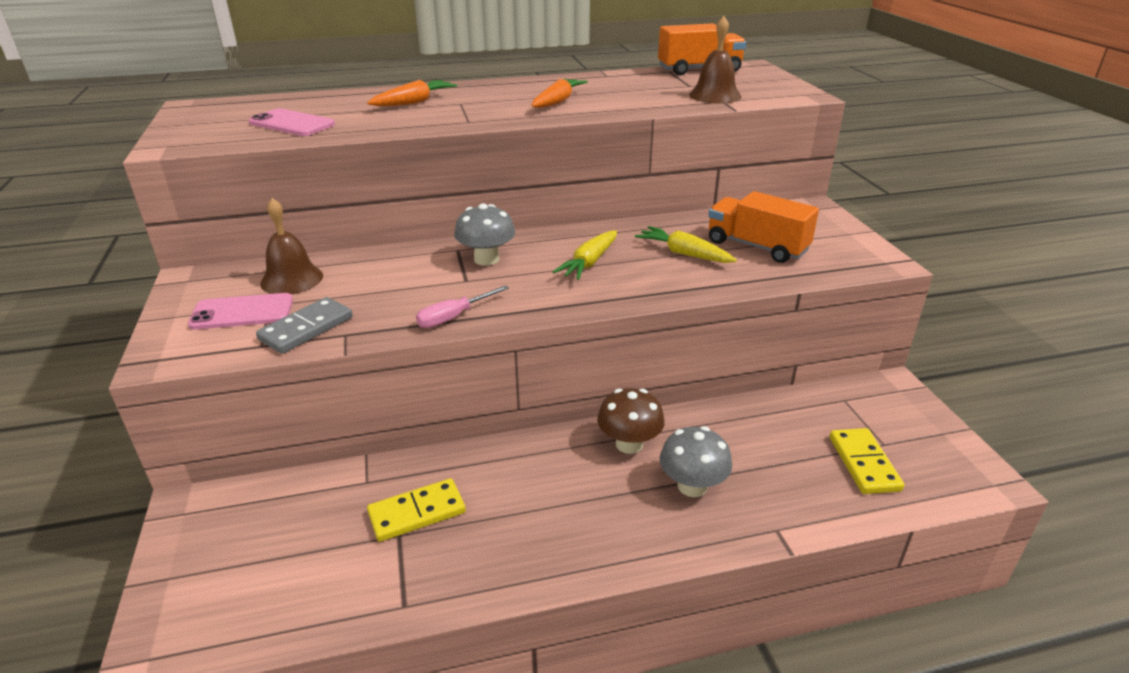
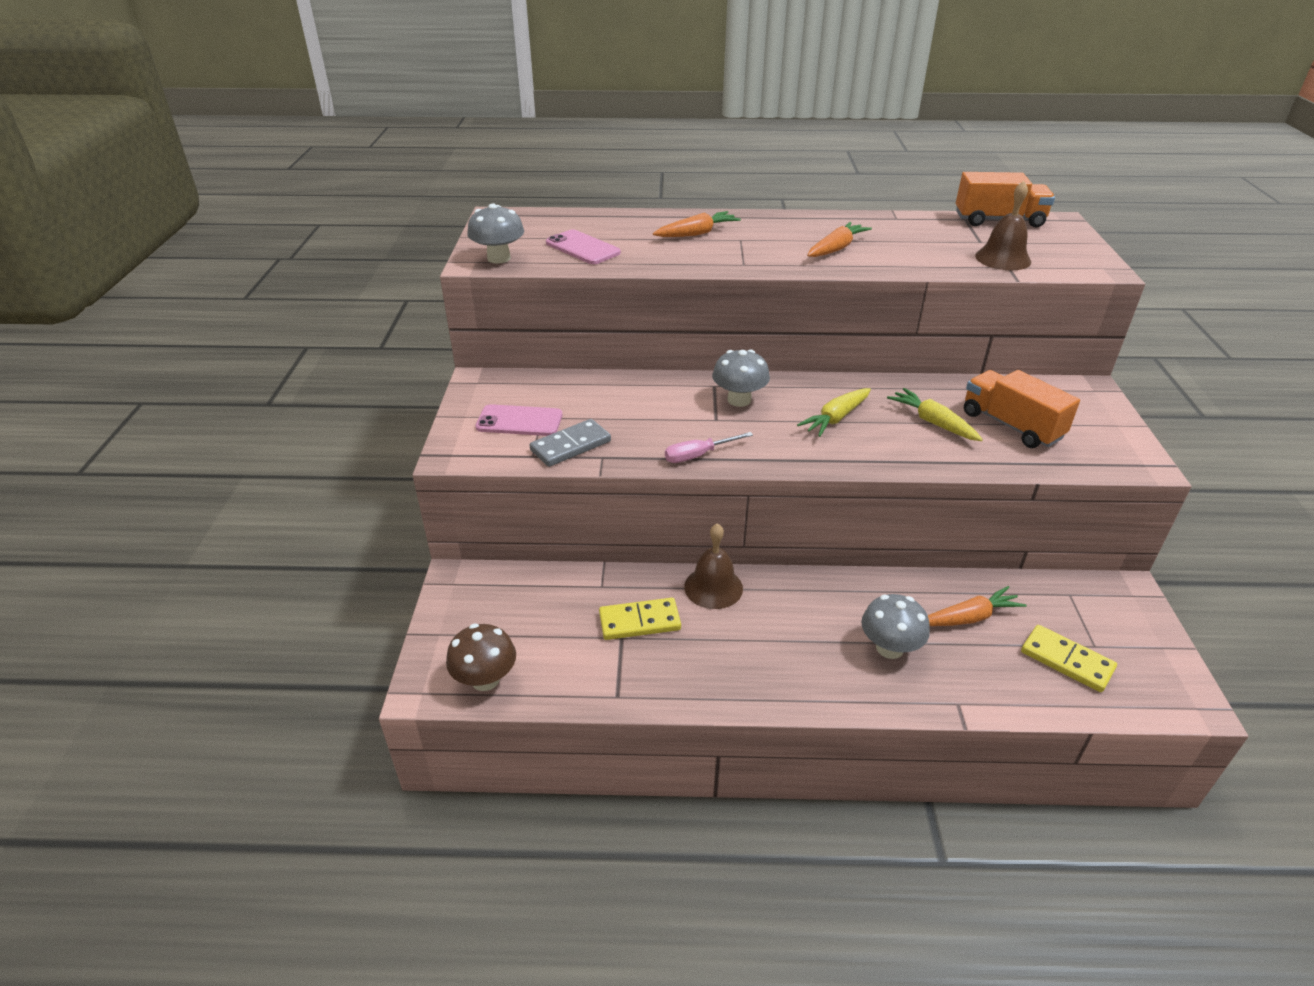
camera: 15 degrees right, 5 degrees up
brown bell [260,198,323,294] -> brown bell moved to [684,523,743,609]
brown mushroom [597,388,665,454] -> brown mushroom moved to [446,623,516,691]
yellow domino [830,428,905,494] -> yellow domino turned 60 degrees counterclockwise [1021,625,1117,692]
none -> grey mushroom [467,203,524,264]
none -> orange carrot [928,586,1027,626]

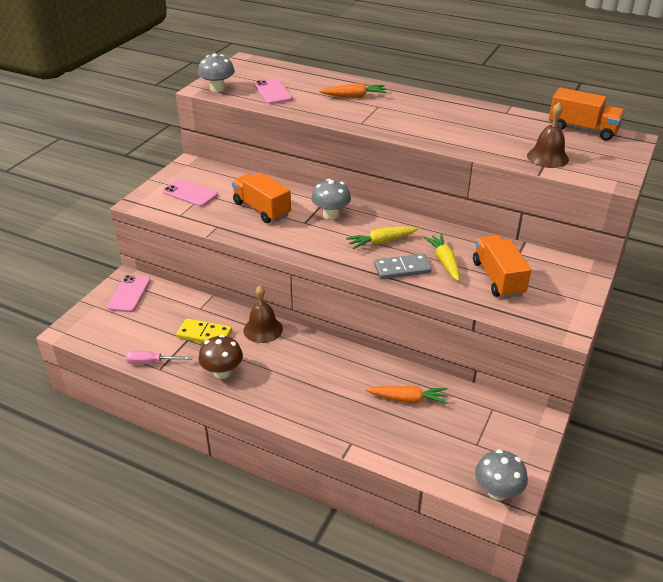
camera: 25 degrees right, 0 degrees up
brown mushroom [446,623,516,691] -> brown mushroom moved to [198,335,243,379]
grey domino [530,419,611,467] -> grey domino moved to [374,254,432,279]
pink screwdriver [665,432,753,463] -> pink screwdriver moved to [125,350,192,364]
orange carrot [807,222,872,257] -> none
grey mushroom [861,594,930,659] -> grey mushroom moved to [475,449,528,501]
yellow domino [1021,625,1117,692] -> none
none -> pink phone [107,275,151,312]
none -> orange truck [232,173,291,223]

